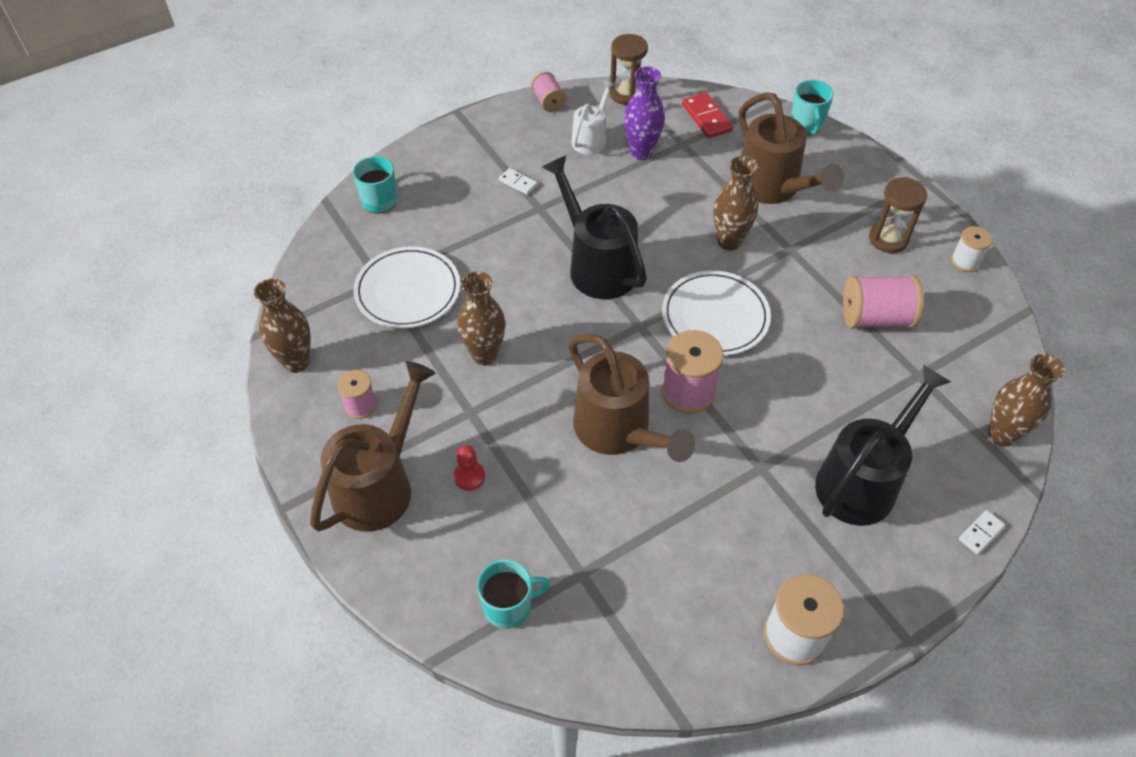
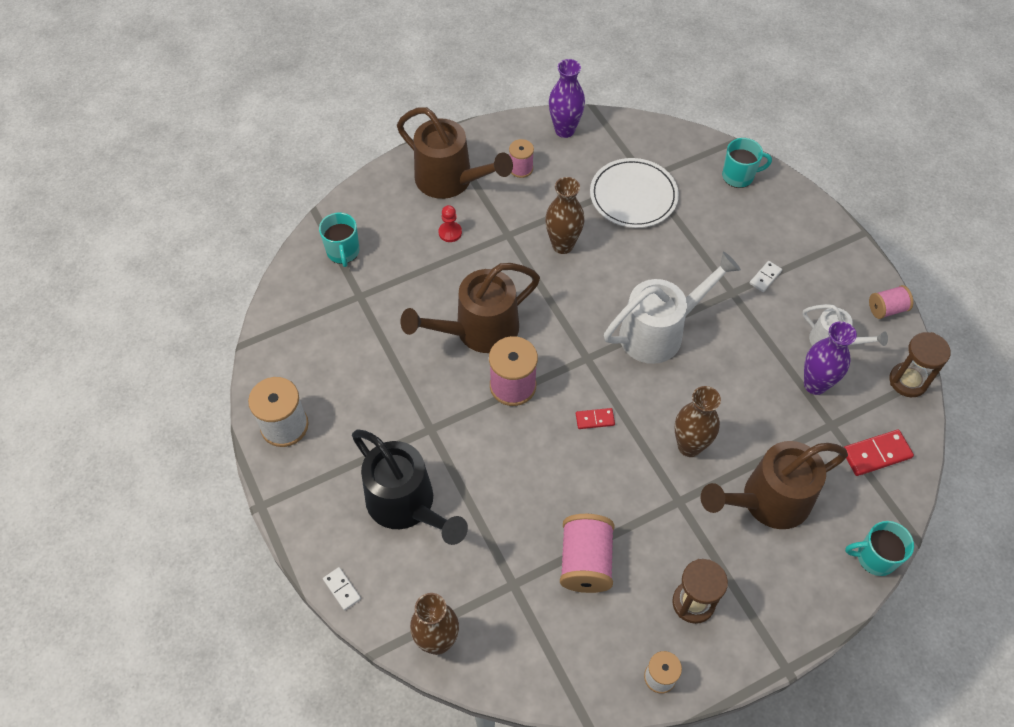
camera: 95 degrees right, 5 degrees up
brown vase [254,278,311,373] -> purple vase [549,59,585,138]
black watering can [542,155,647,299] -> white watering can [604,251,741,364]
white plate [662,270,771,356] -> red domino [576,408,615,429]

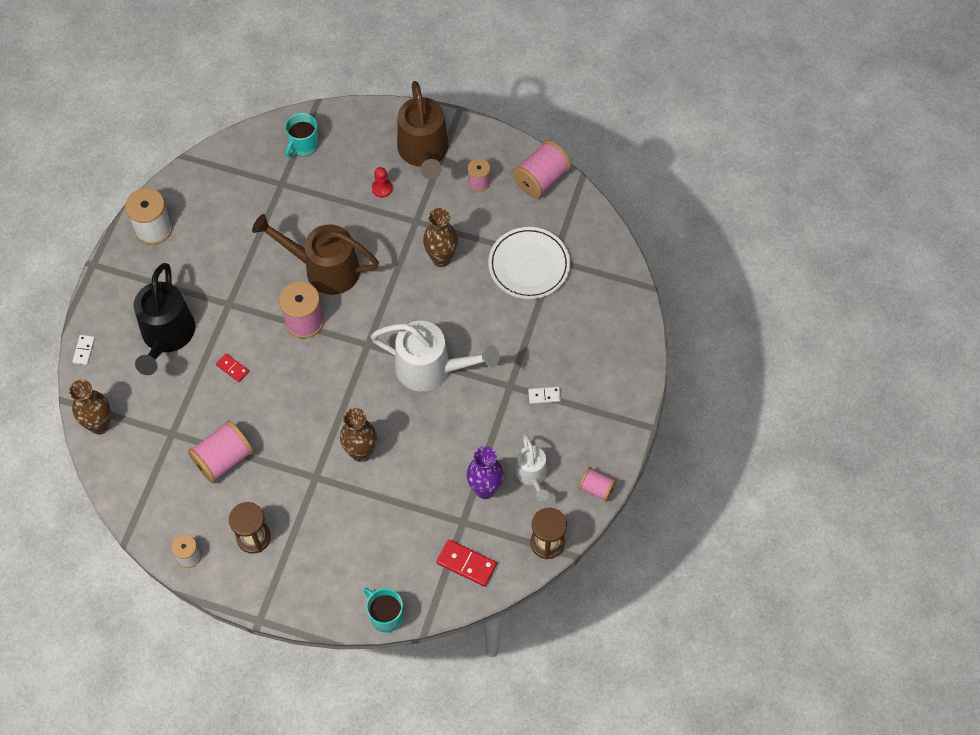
camera: 45 degrees right, 5 degrees up
purple vase [549,59,585,138] -> pink spool [513,140,572,199]
red domino [576,408,615,429] -> red domino moved to [216,353,249,382]
brown watering can [701,441,848,529] -> none
turquoise mug [722,138,772,188] -> none

